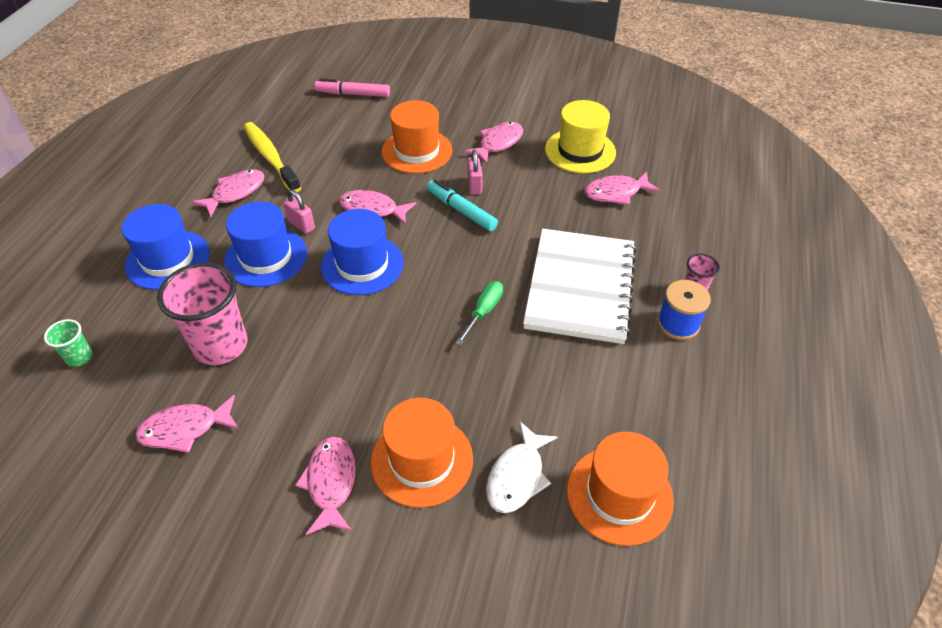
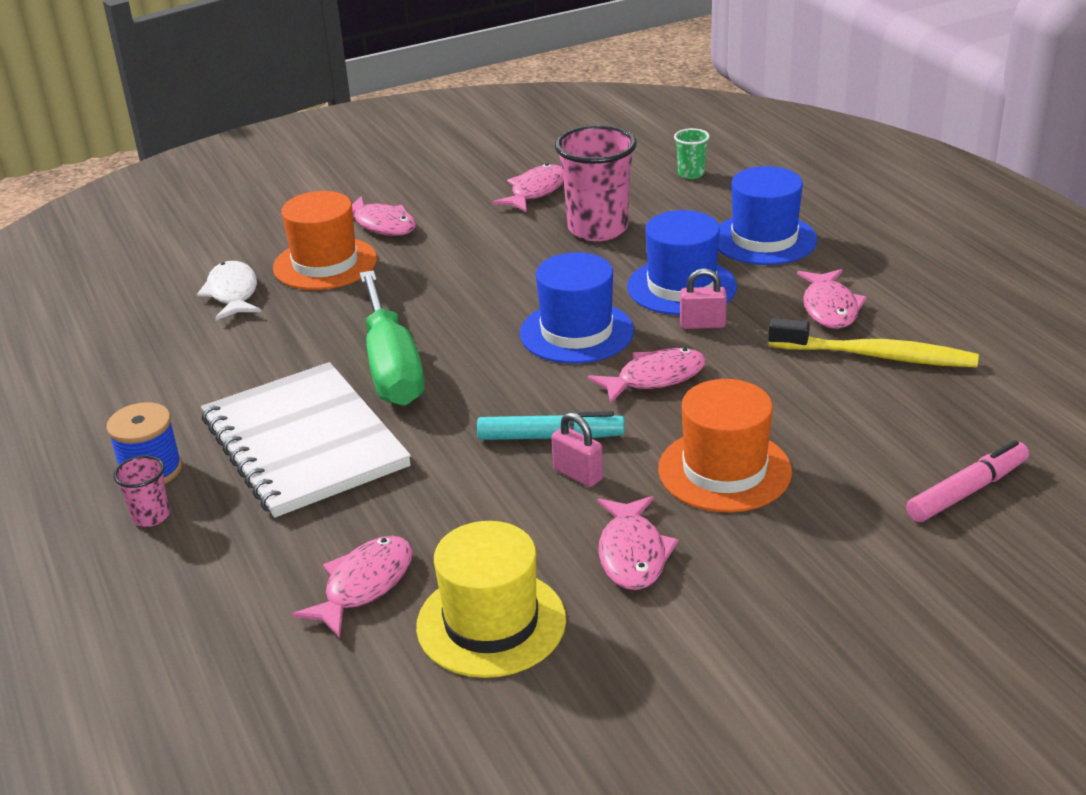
camera: 140 degrees right, 15 degrees down
green screwdriver [456,281,503,346] -> green screwdriver [360,270,425,406], size x2.05
orange hat [567,431,674,546] -> none

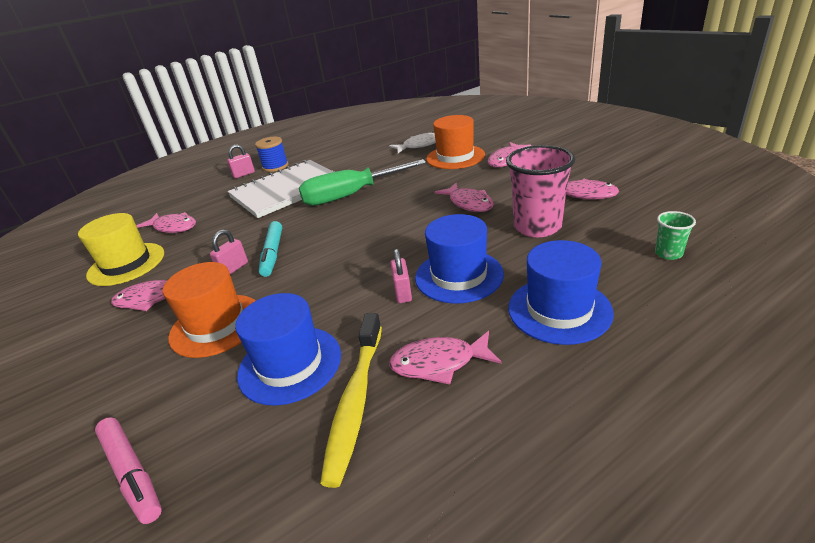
camera: 85 degrees right, 0 degrees up
pink cup [113,455,170,527] -> pink padlock [227,144,255,178]
blue hat [520,253,634,364] -> blue hat moved to [235,293,341,406]
pink fish [587,348,706,404] -> pink fish moved to [434,183,494,212]

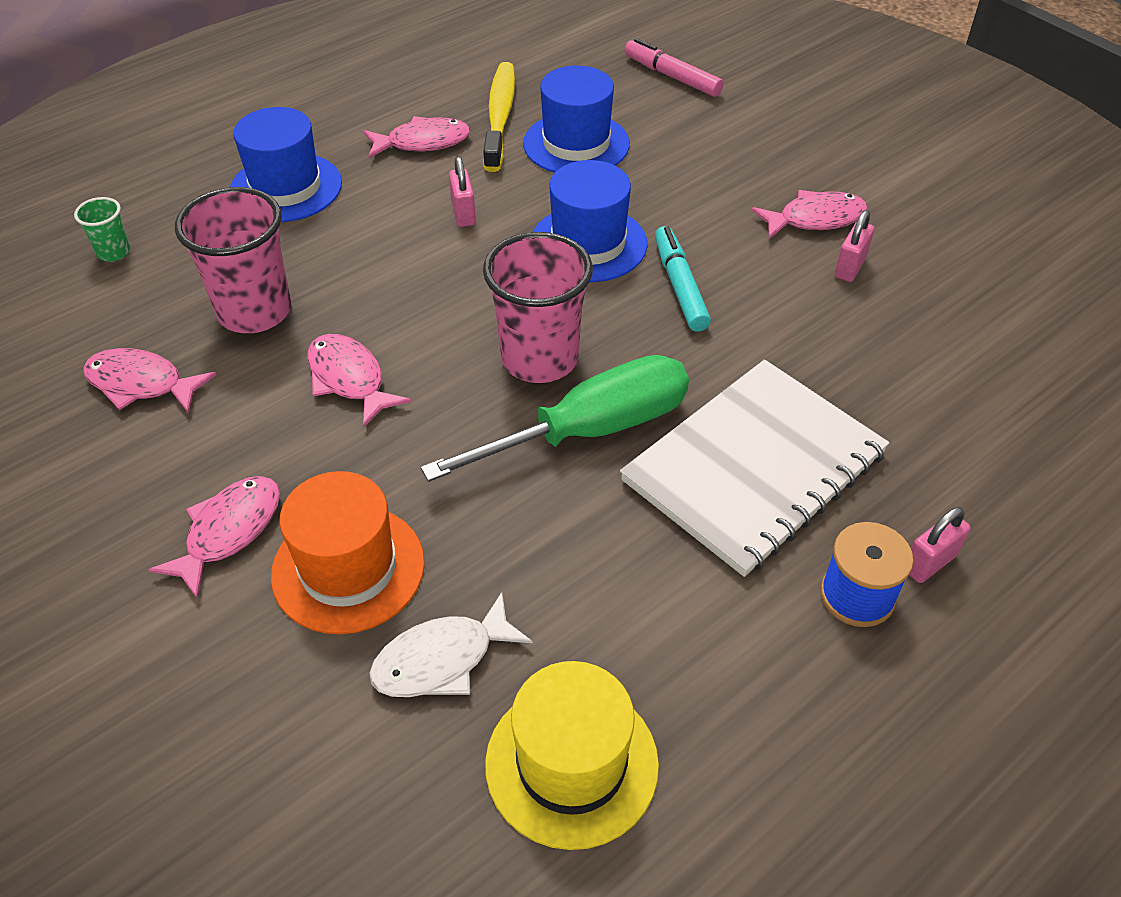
camera: 170 degrees right, 15 degrees up
yellow hat [78,213,164,286] -> yellow hat moved to [485,661,659,850]
pink fish [137,212,196,233] -> none
orange hat [163,262,256,358] -> none
pink padlock [210,230,248,274] -> pink padlock moved to [835,210,875,282]
blue hat [415,214,504,304] -> blue hat moved to [533,160,647,282]
none -> pink cup [483,232,593,383]

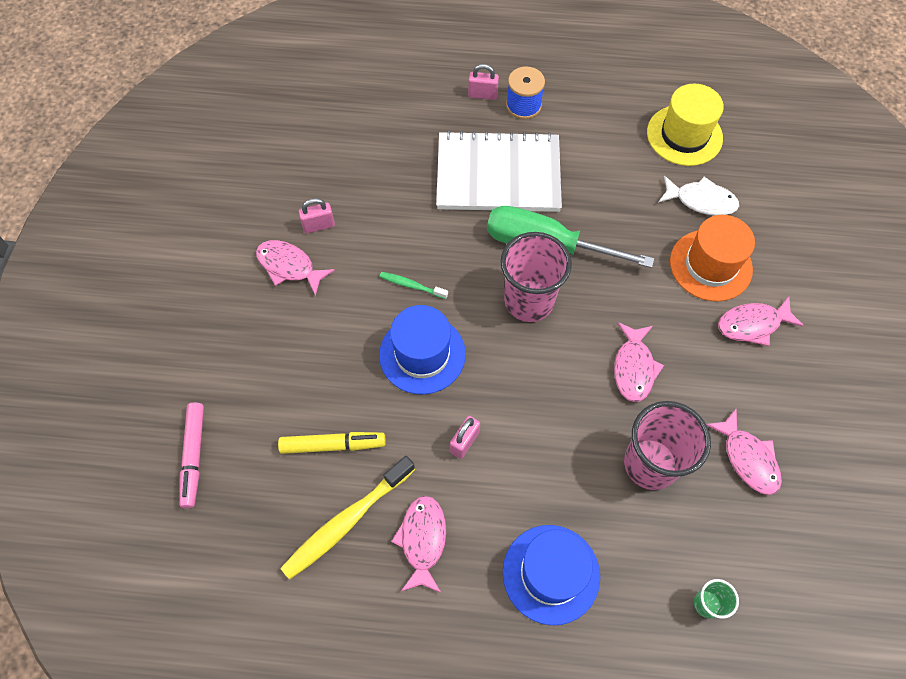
camera: 135 degrees left, 15 degrees up
pink fish [364,116,470,158] -> pink fish turned 60 degrees clockwise [391,496,446,593]
blue hat [523,66,630,173] -> yellow marker [278,432,386,454]
turquoise marker [655,226,711,332] -> green toothbrush [380,272,448,299]

